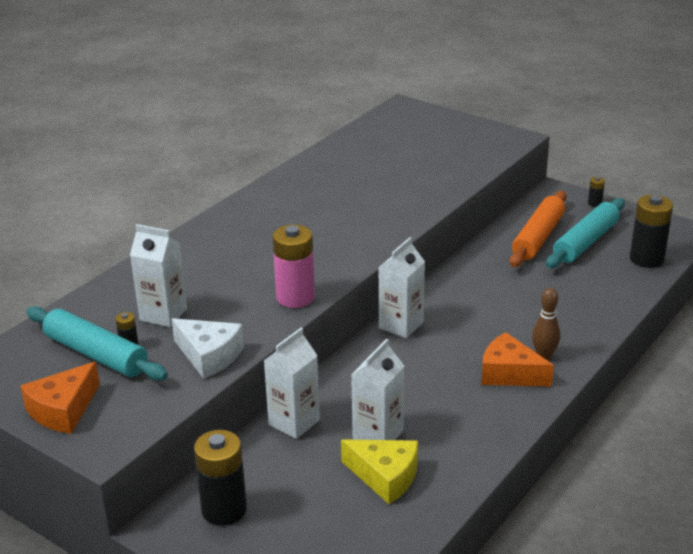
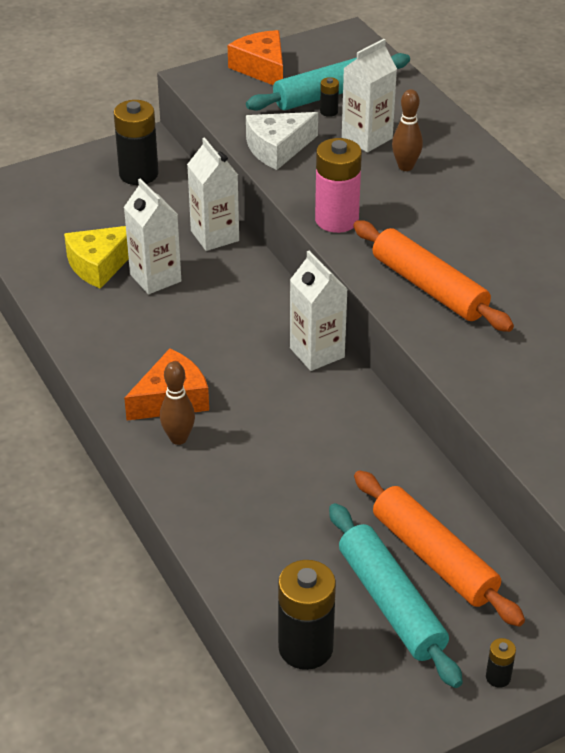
camera: 115 degrees right, 10 degrees up
none -> orange rolling pin [353,220,514,332]
none -> brown bowling pin [392,89,423,171]

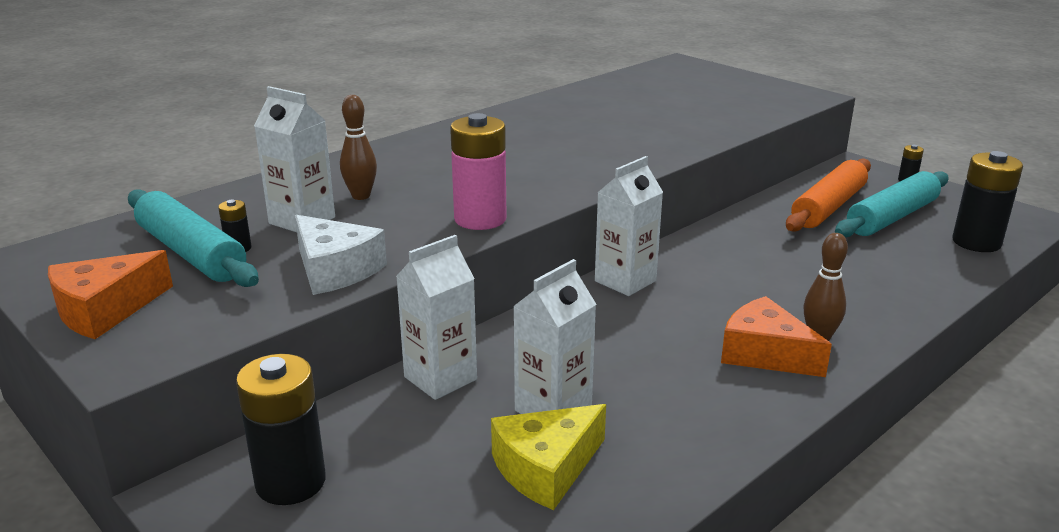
camera: 105 degrees left, 15 degrees down
yellow cheese [64,226,129,289] -> yellow cheese turned 105 degrees clockwise [491,404,606,510]
orange rolling pin [353,220,514,332] -> none

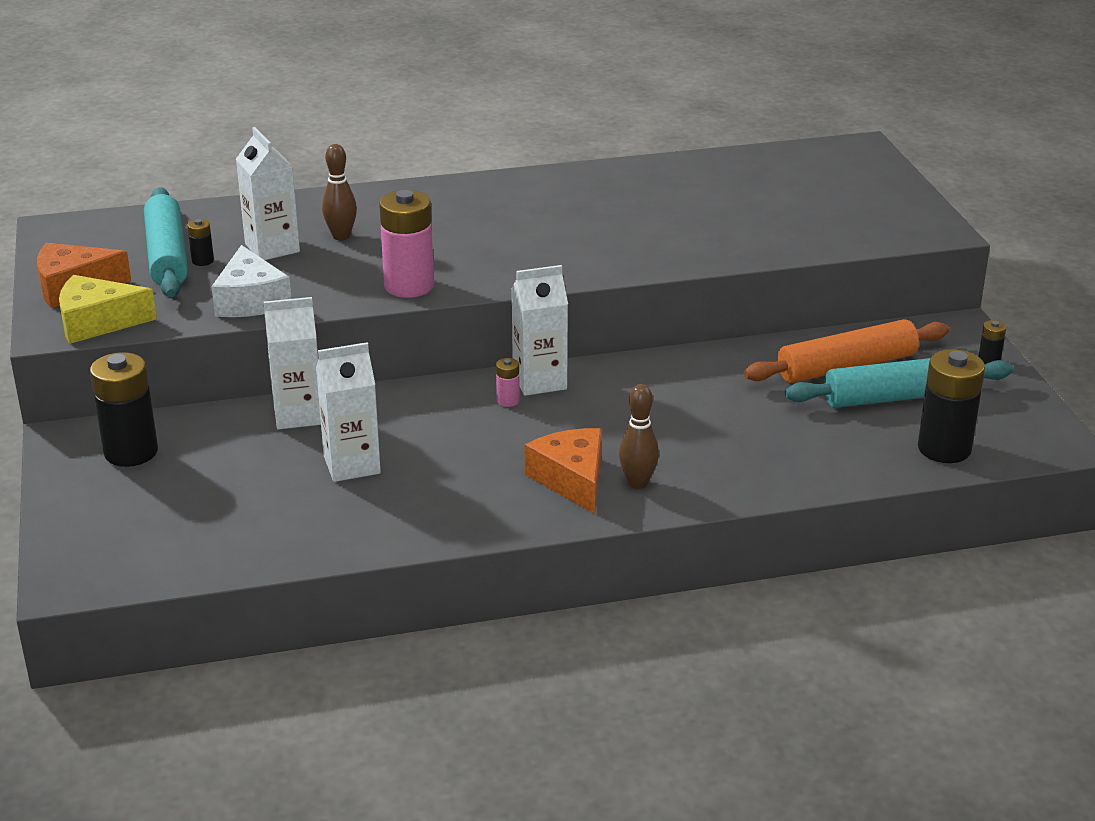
camera: 30 degrees right, 5 degrees up
yellow cheese [491,404,606,510] -> yellow cheese moved to [59,275,157,344]
none -> pink battery [496,358,520,407]

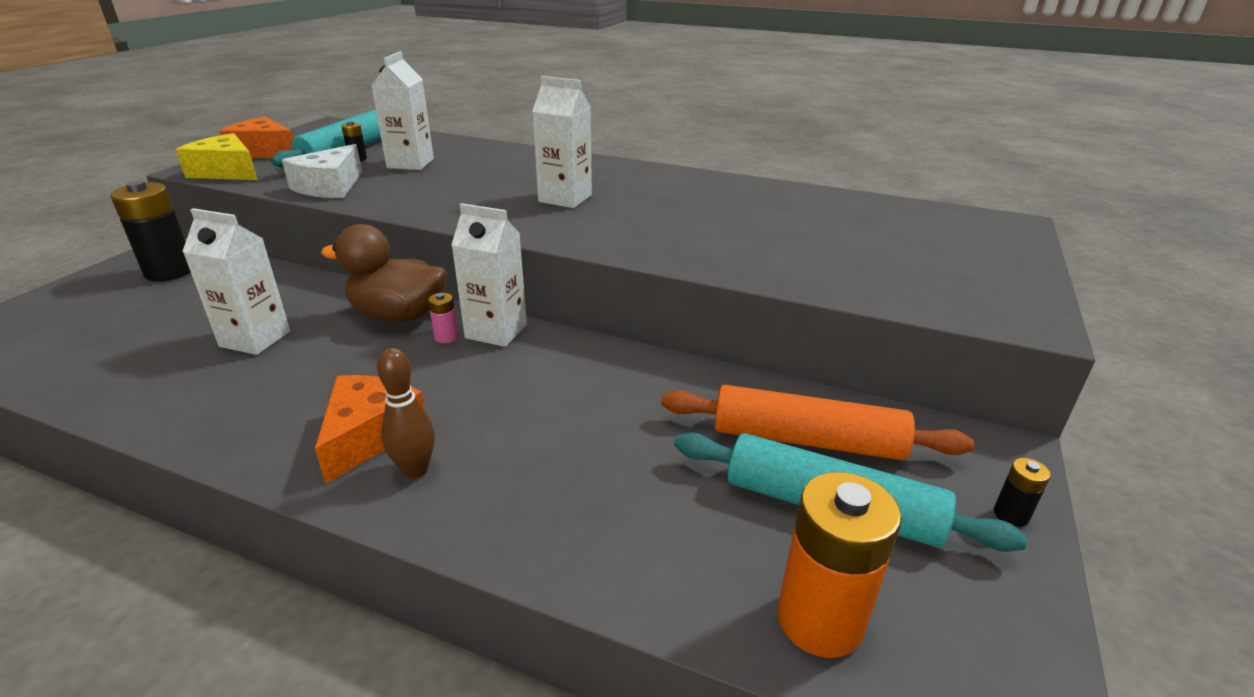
camera: 35 degrees right, 0 degrees up
white carton [264,297,321,429] -> white carton moved to [532,76,592,208]
brown bowling pin [322,144,357,240] -> none
pink battery [379,190,434,298] -> none
black battery [918,349,985,463] -> orange battery [778,472,902,658]
none -> brown duck [321,224,447,322]

